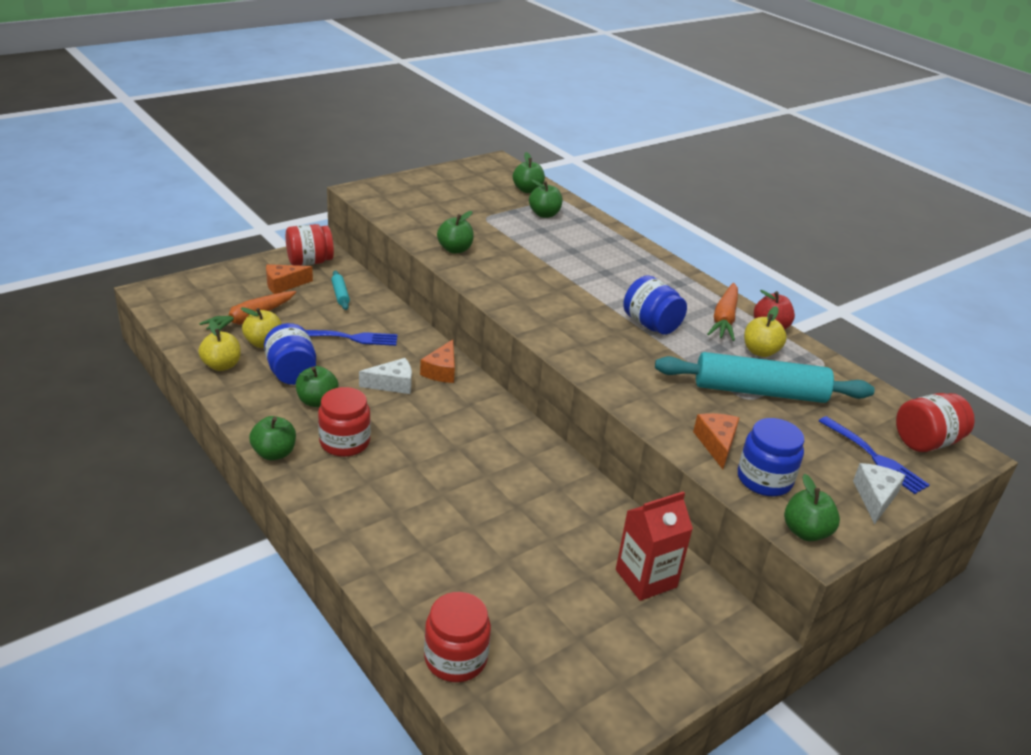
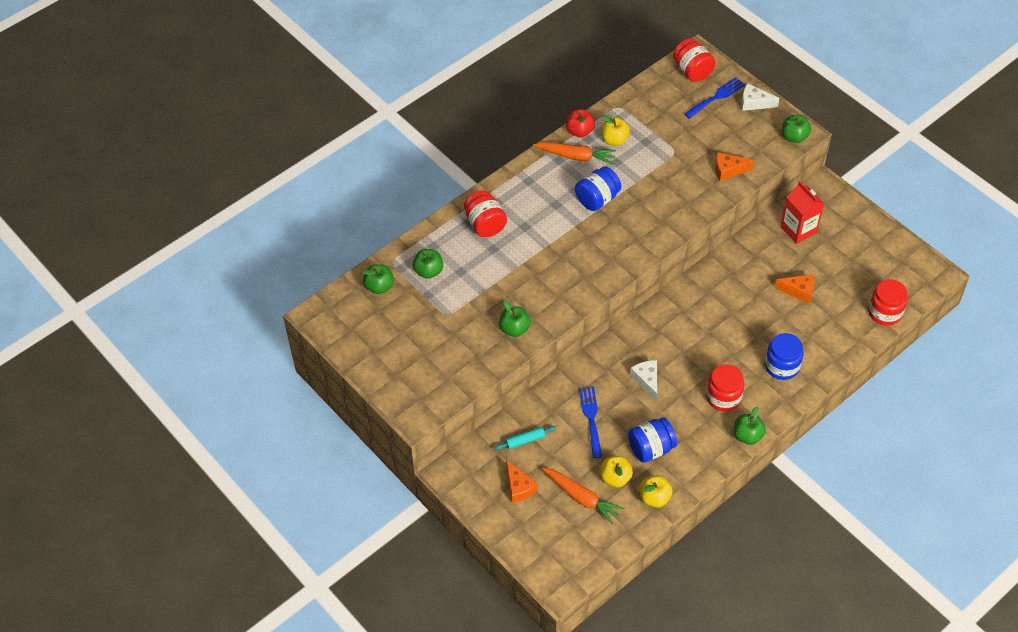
camera: 90 degrees left, 20 degrees up
red jar [286,224,334,266] -> red jar moved to [464,190,507,237]
green apple [296,366,338,407] -> none
orange cheese [420,339,455,383] -> orange cheese moved to [774,274,814,304]
turquoise rolling pin [655,352,875,403] -> none
blue jar [738,418,804,496] -> blue jar moved to [765,333,804,380]

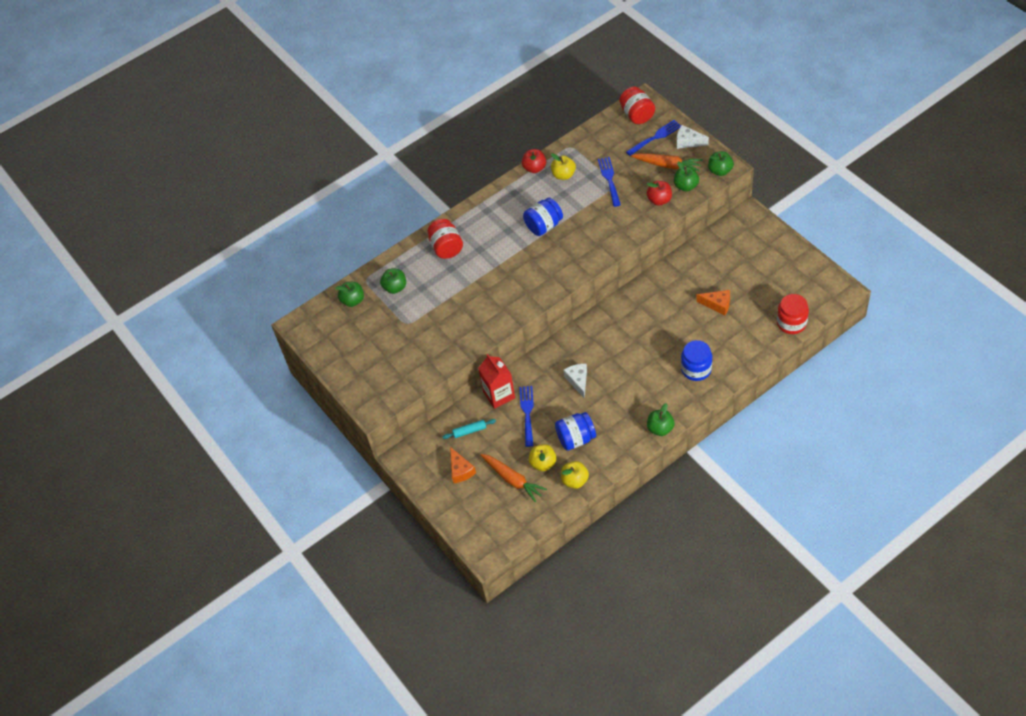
camera: 10 degrees right, 0 degrees up
green apple [499,301,531,337] -> green apple moved to [674,162,699,192]
orange carrot [533,142,616,165] -> orange carrot moved to [631,153,703,172]
red jar [706,364,745,411] -> none
orange cheese [715,152,754,181] -> red apple [647,181,672,206]
red carton [780,181,824,244] -> red carton moved to [478,354,515,409]
none -> blue fork [598,157,621,207]

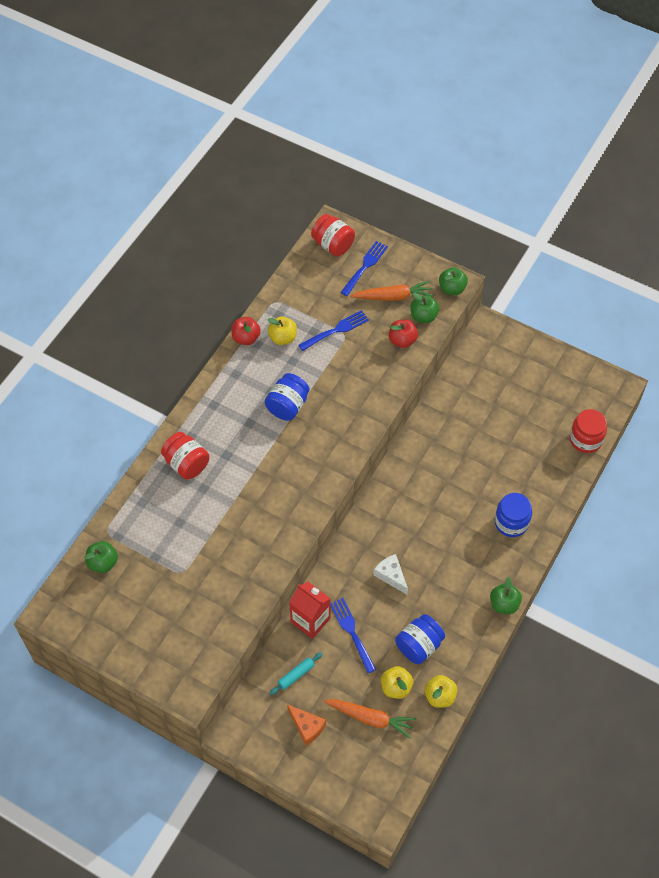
camera: 30 degrees left, 5 degrees up
green apple [380,269,406,294] -> none
blue fork [598,157,621,207] -> blue fork turned 90 degrees clockwise [298,310,369,351]
white cheese [677,125,709,149] -> none
orange cheese [696,290,730,315] -> none

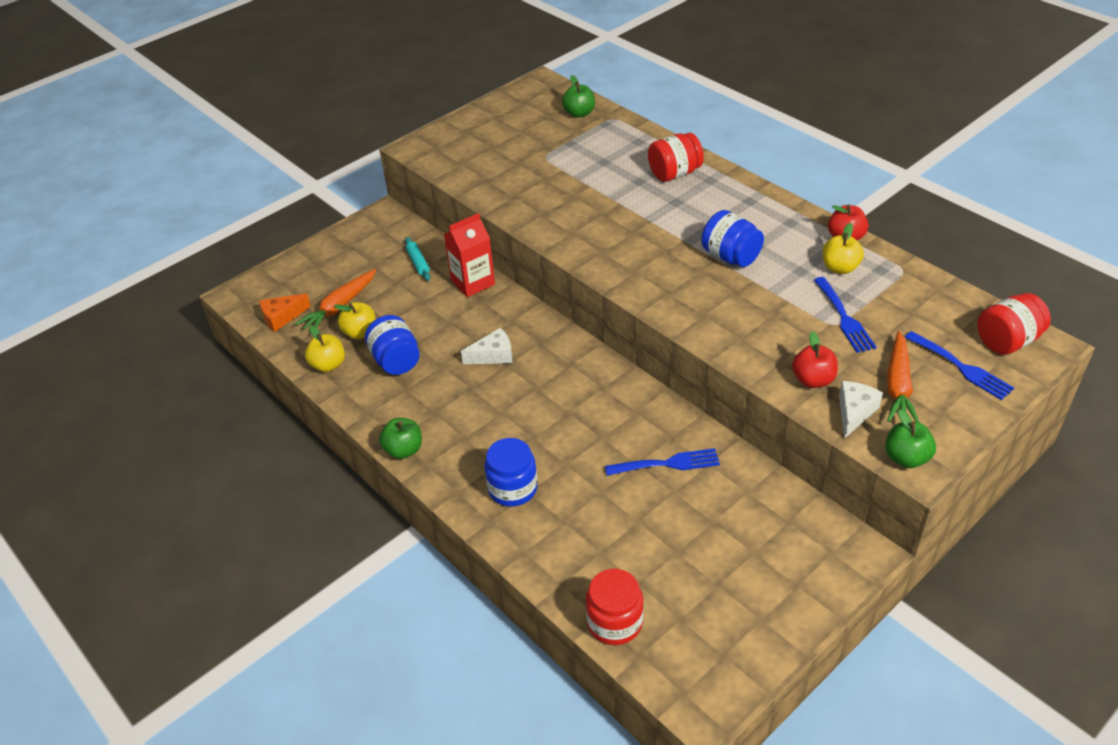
camera: 110 degrees right, 15 degrees down
orange cheese [287,704,326,745] -> orange cheese moved to [260,293,311,332]
blue fork [330,598,376,673] -> blue fork moved to [605,448,720,476]
green apple [410,292,439,323] -> white cheese [839,381,883,439]

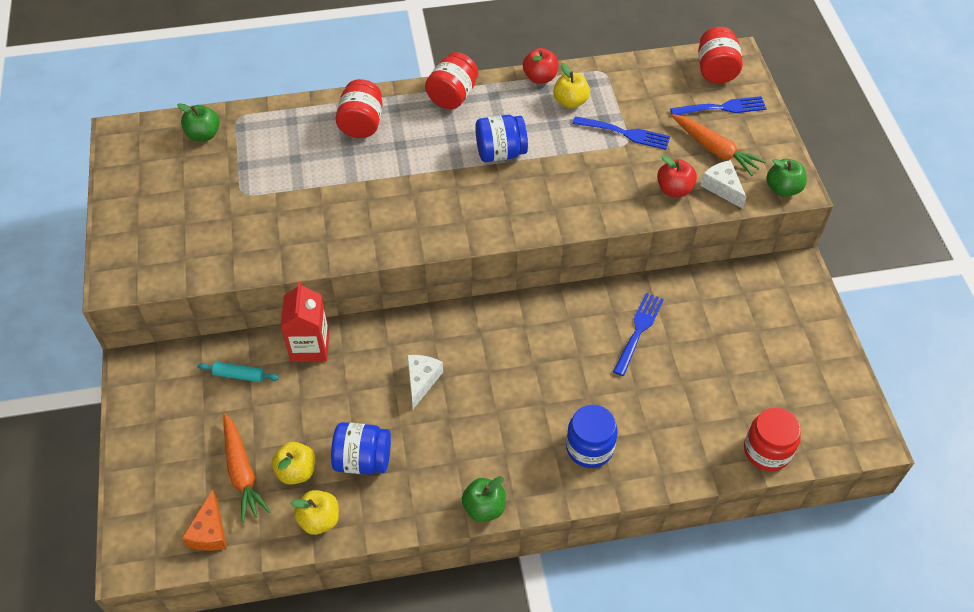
camera: 60 degrees left, 10 degrees up
none -> red jar [425,52,478,109]

